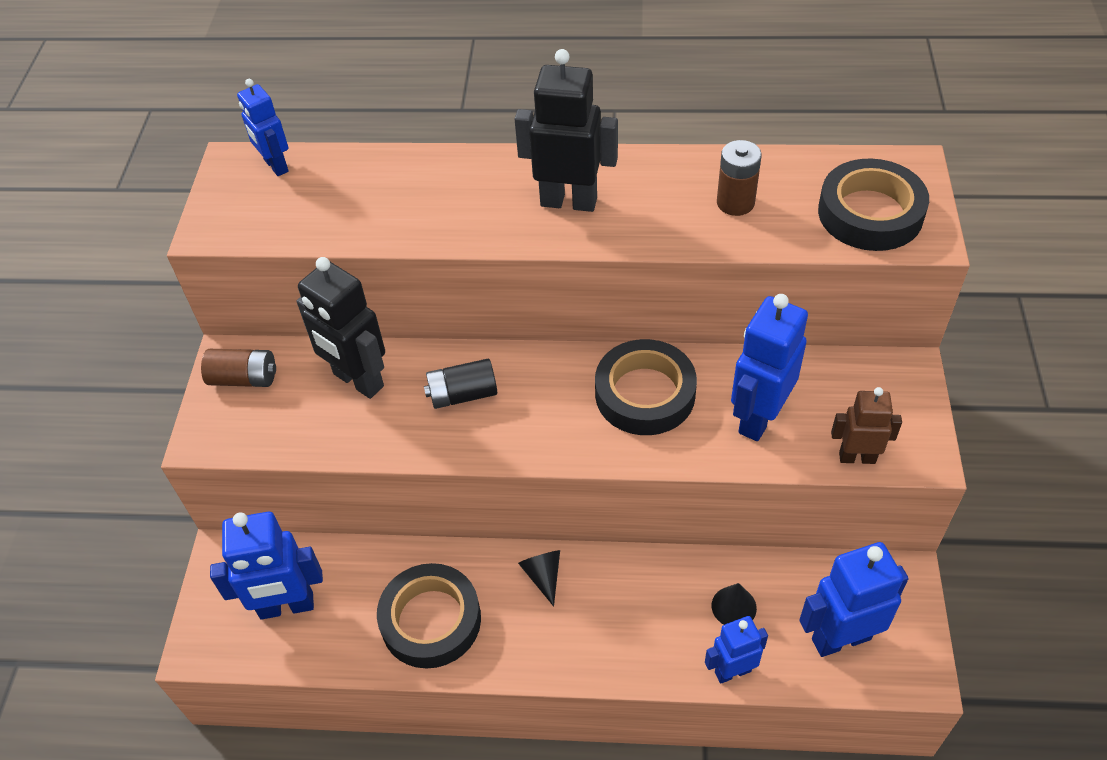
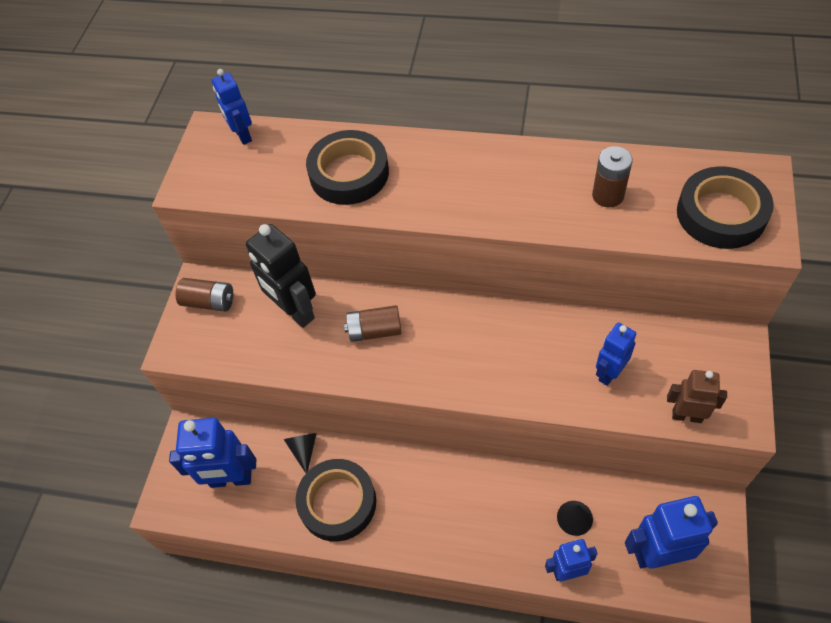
camera: 10 degrees right, 5 degrees up
black battery [424,359,497,409] -> brown battery [344,305,402,342]
black robot [515,49,618,212] -> none
black cone [518,550,560,607] -> black cone moved to [284,433,317,473]
black tape [595,339,697,435] -> black tape moved to [306,130,389,205]
blue robot [731,294,808,441] -> blue robot [596,323,636,386], size x0.61

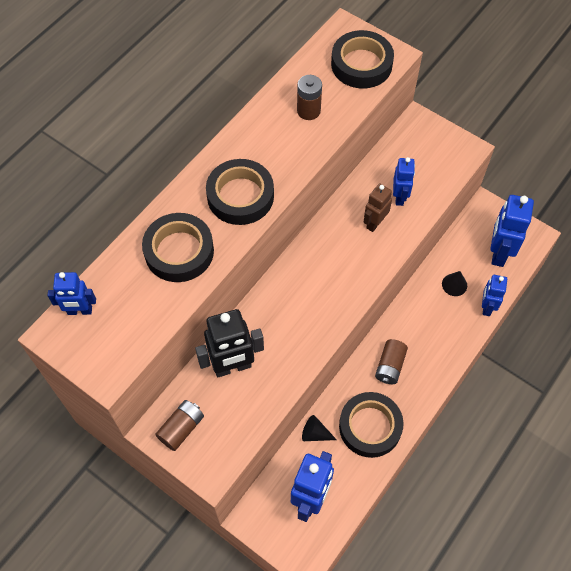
camera: 70 degrees left, 5 degrees up
brown battery [344,305,402,342] -> brown battery moved to [375,339,408,384]
blue robot [596,323,636,386] -> blue robot turned 150 degrees counterclockwise [393,157,415,206]
brown robot [667,370,727,423] -> brown robot moved to [363,184,392,232]
none -> black tape [206,159,274,225]

